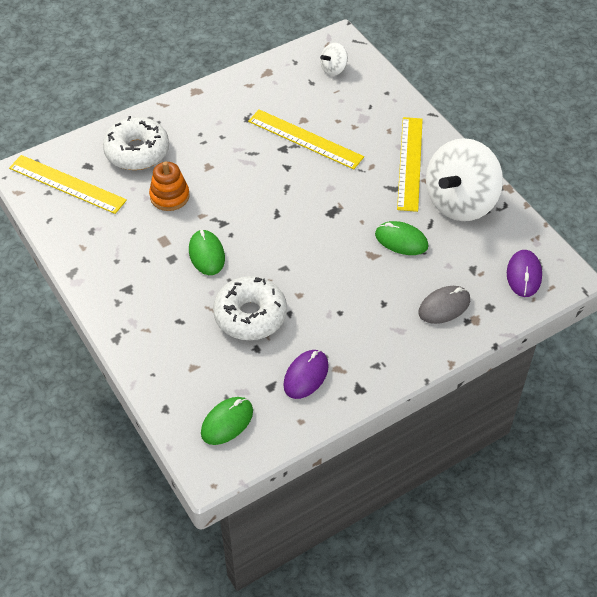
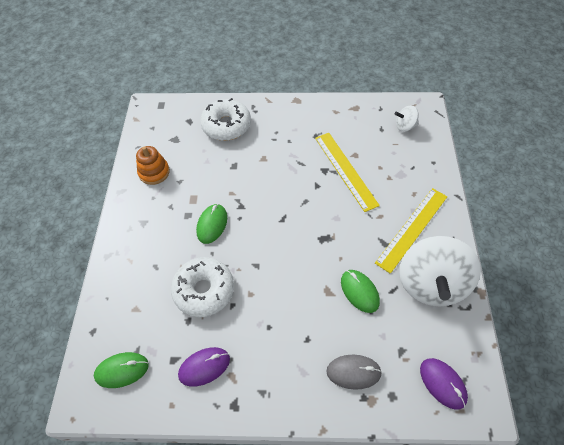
camera: 35 degrees right, 5 degrees up
yellow ruler [9,155,127,214] -> none
orange stacking toy [149,161,190,211] -> orange stacking toy moved to [136,146,170,185]
white spinning top [426,138,503,221] -> white spinning top turned 60 degrees counterclockwise [399,236,481,306]
purple mouse [507,250,542,297] -> purple mouse turned 75 degrees counterclockwise [420,358,468,410]

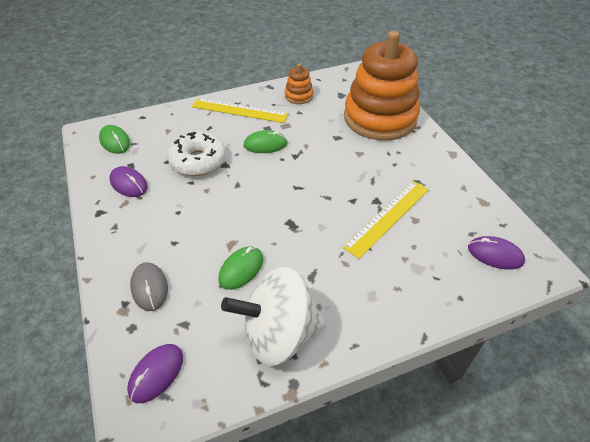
camera: 65 degrees right, 10 degrees down
white donut [200,98,251,141] -> orange stacking toy [344,31,420,141]
yellow ruler [375,188,447,274] -> yellow ruler moved to [192,98,289,123]
white spinning top [395,106,419,132] -> purple mouse [468,236,525,270]

